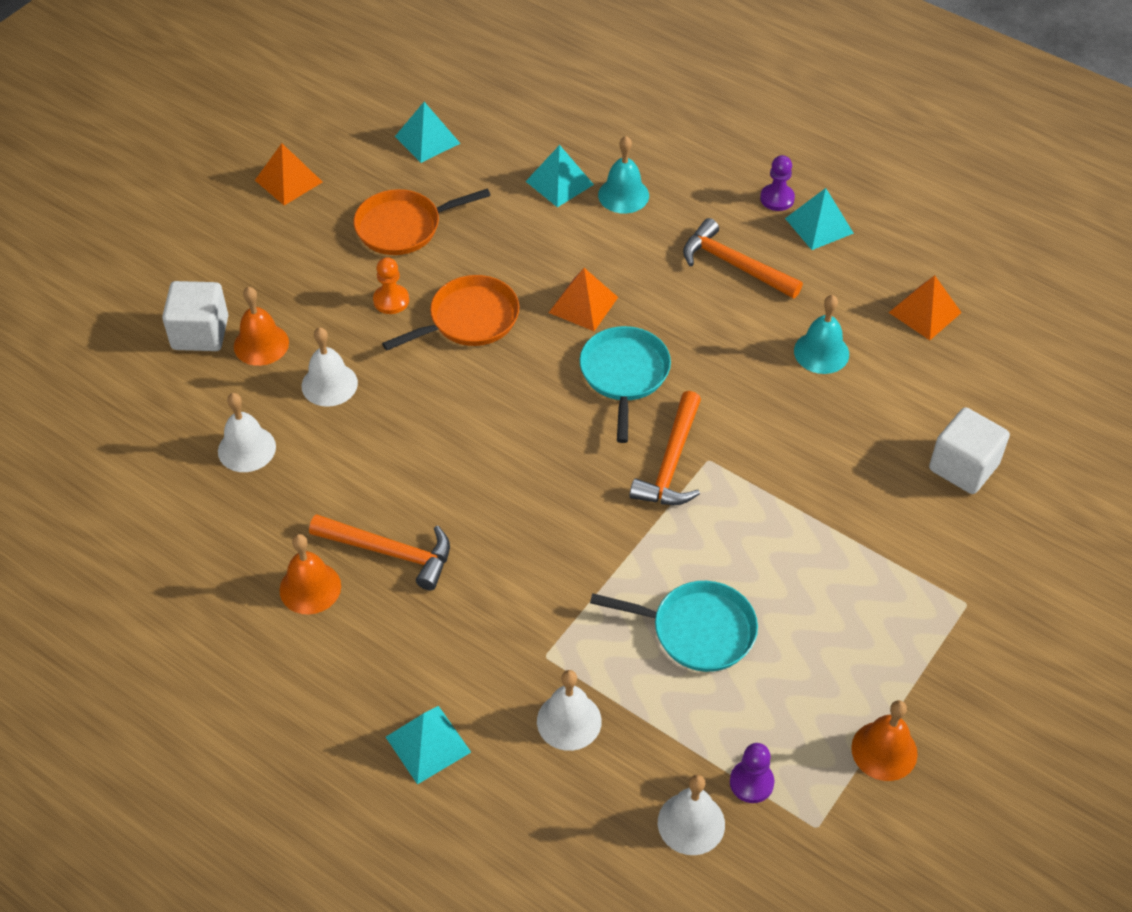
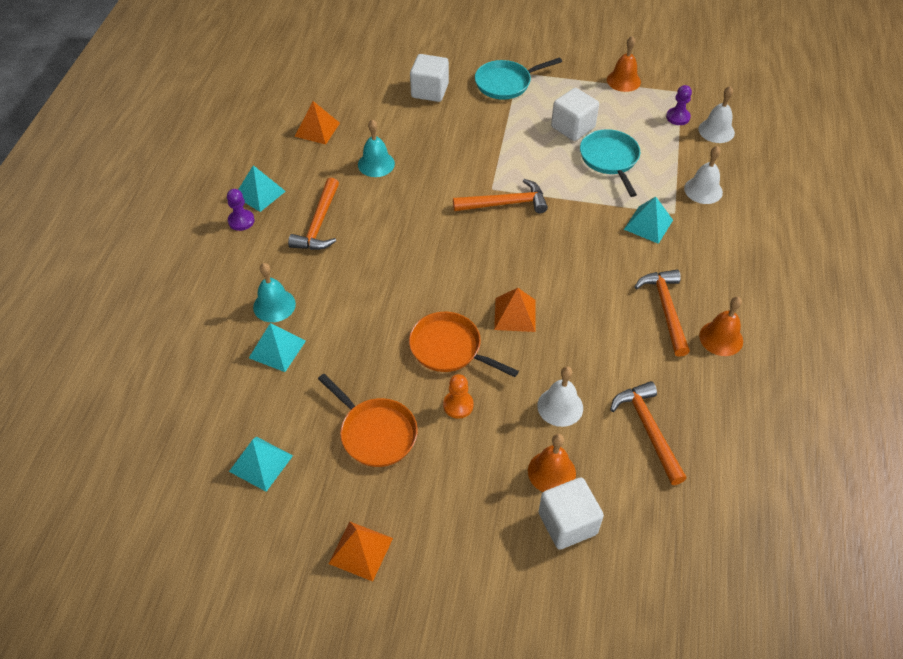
camera: 115 degrees left, 0 degrees up
white bell [218,393,276,472] -> orange hammer [610,381,687,485]
turquoise pyramid [386,706,471,785] -> turquoise pyramid moved to [624,197,673,244]
orange pyramid [549,268,618,331] -> orange pyramid moved to [494,288,536,332]
turquoise pan [580,326,671,443] -> turquoise pan moved to [475,57,562,100]
none -> white cube [551,88,599,141]

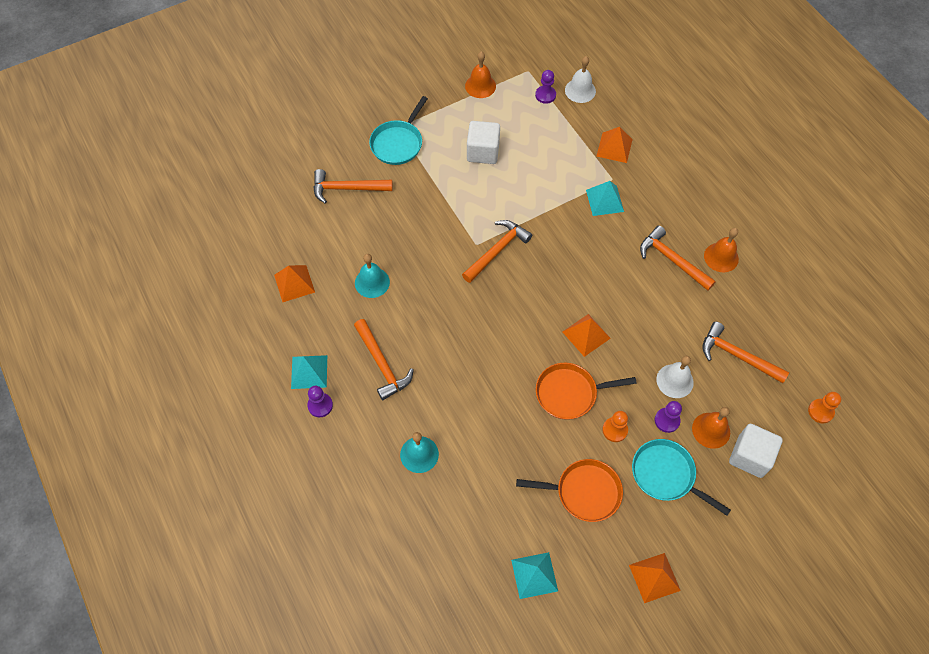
camera: 40 degrees left, 10 degrees up
turquoise pyramid [249,323,306,372] -> none
white cube [410,54,449,102] -> orange hammer [314,169,393,204]
turquoise pan [580,129,641,197] -> turquoise pan moved to [632,439,731,516]
white bell [684,146,723,204] -> orange pyramid [597,127,633,163]
none -> purple pawn [655,401,682,433]
none -> orange pawn [808,392,841,423]

